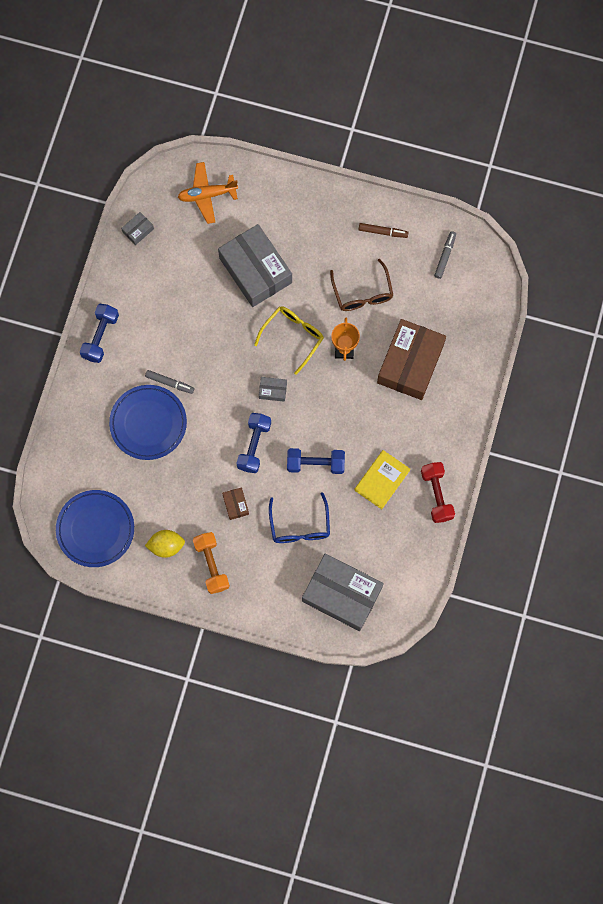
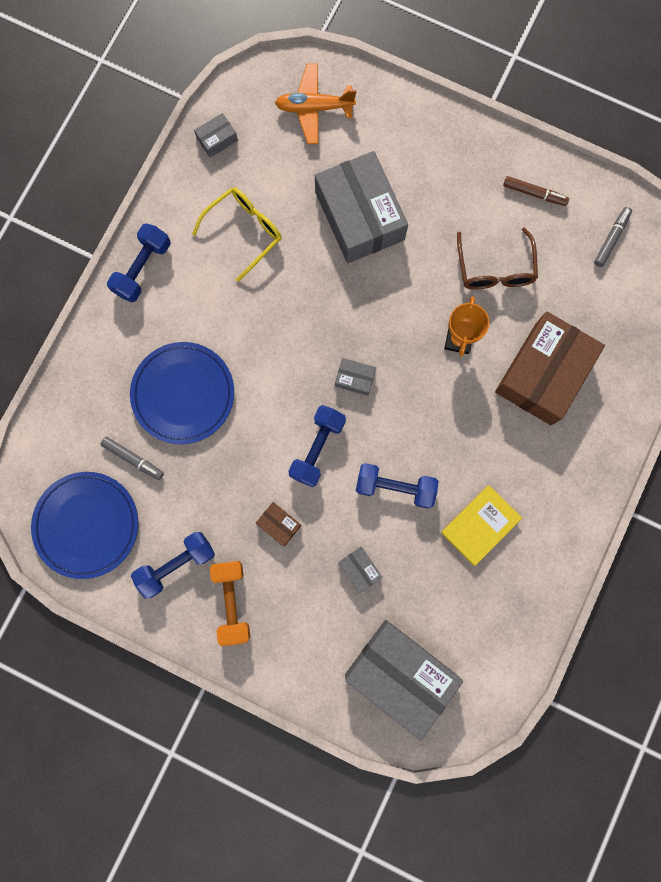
camera: 10 degrees right, 5 degrees up
grey marker [145,370,194,394] -> grey marker moved to [100,437,164,480]
yellow lemon [145,530,185,558] -> blue dumbbell [131,532,215,598]
brown box [222,487,249,520] -> brown box turned 45 degrees counterclockwise [255,502,302,547]
yellow glasses [254,306,324,375] -> yellow glasses moved to [192,187,282,282]
blue glasses [269,492,330,543] -> grey box [338,547,382,593]
red dumbbell [421,462,455,523] -> none

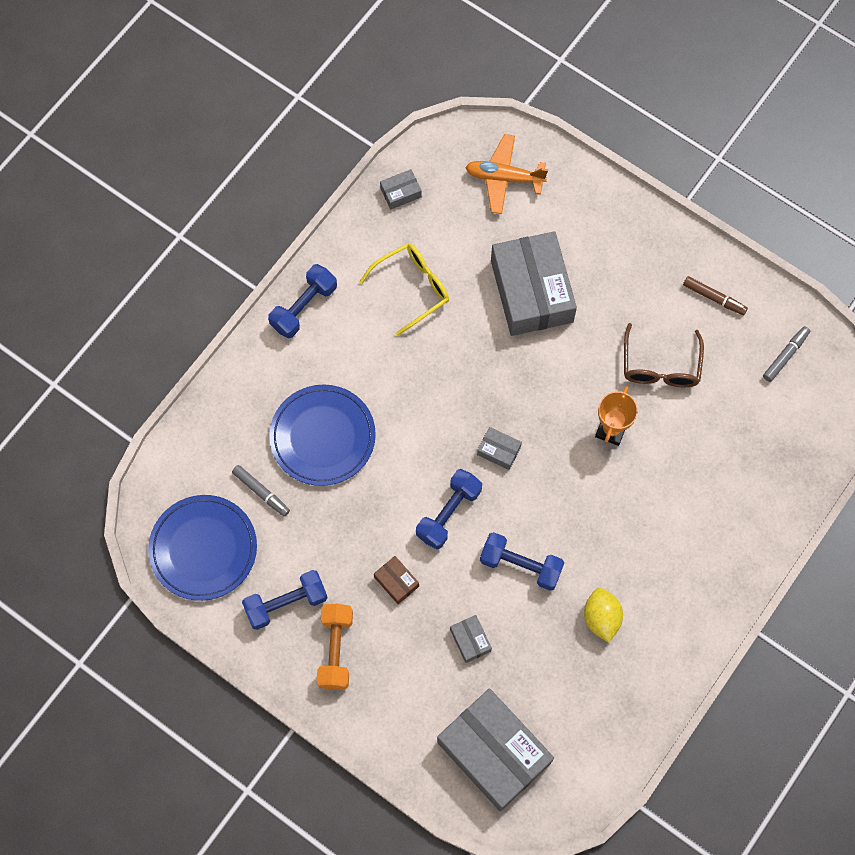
camera: 10 degrees right, 10 degrees down
yellow book [441,485,522,566] -> yellow lemon [584,588,623,643]
brown box [495,311,605,425] -> none

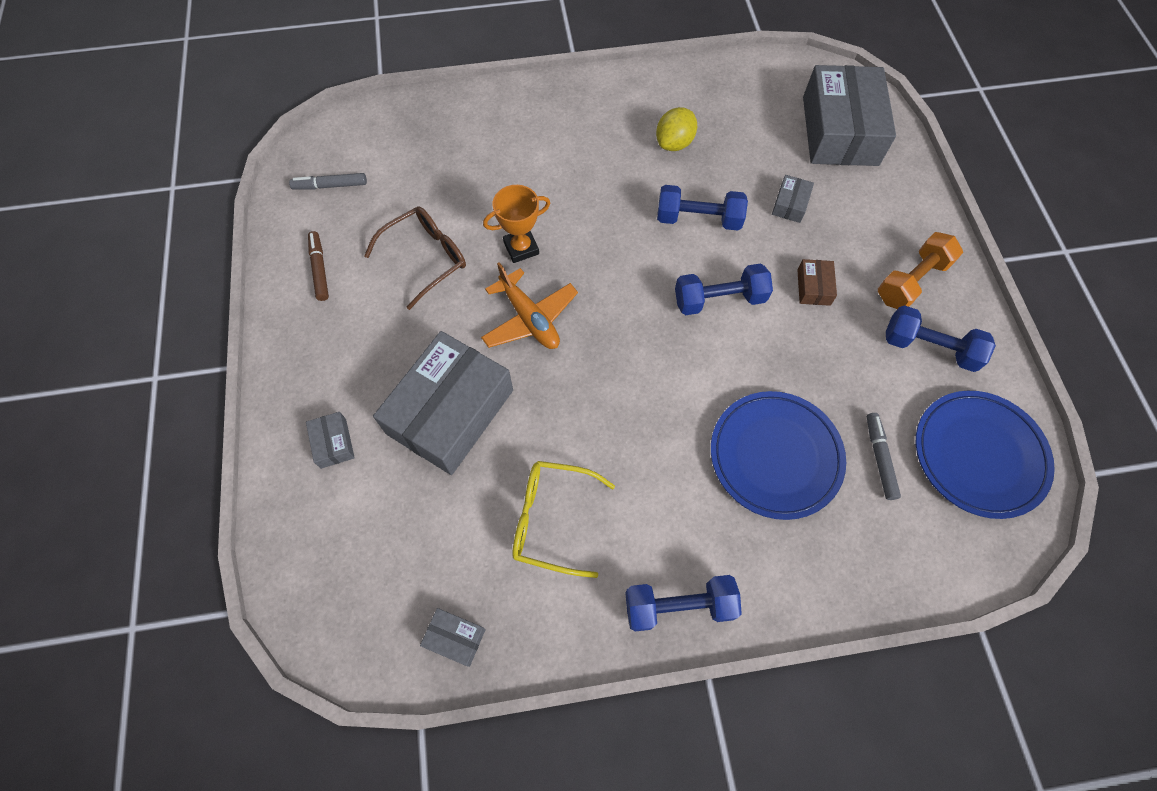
camera: 135 degrees left, 5 degrees down
orange plane [465,134,548,214] -> orange plane moved to [481,262,578,349]
grey box [477,427,522,470] -> grey box moved to [306,412,355,469]
blue dumbbell [480,532,565,591] -> blue dumbbell turned 60 degrees counterclockwise [657,185,748,231]

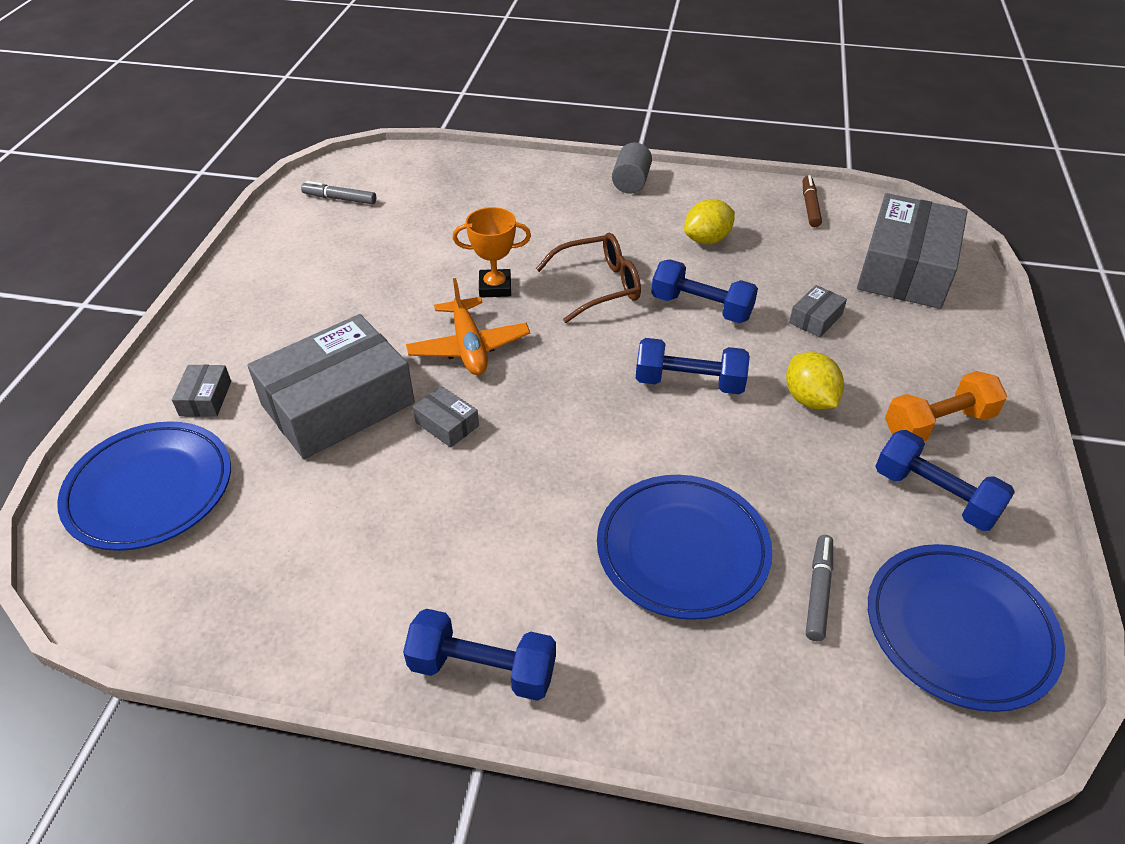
camera: 20 degrees right, 20 degrees down
brown marker [308,231,329,301] -> brown marker moved to [803,175,822,227]
brown glasses [364,206,466,310] -> brown glasses moved to [536,233,641,323]
grey box [420,608,486,667] -> grey box moved to [413,386,479,448]
yellow glasses [512,461,615,578] -> none
brown box [797,259,837,306] -> yellow lemon [786,352,844,409]
none -> blue plate [57,421,231,551]
none -> grey cylinder [612,142,652,194]

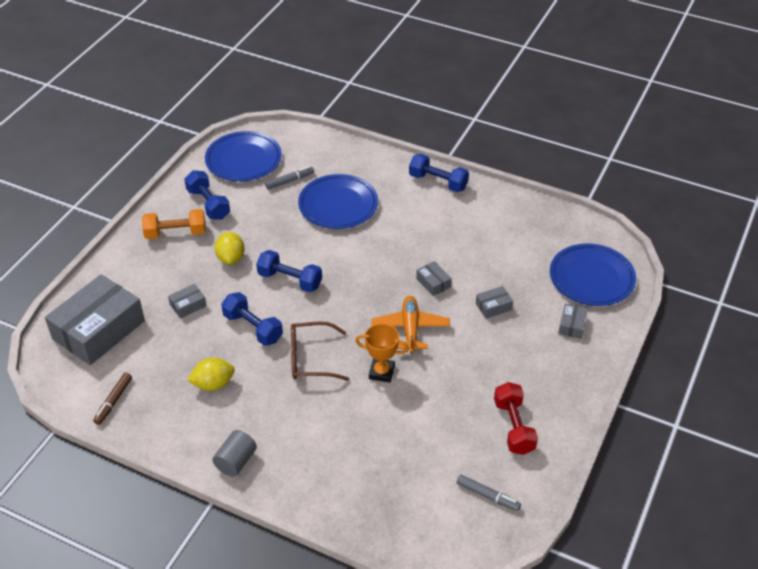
camera: 165 degrees left, 0 degrees up
grey box [247,314,415,459] -> grey box [476,286,513,319], size x0.41
grey marker [806,535,833,641] -> grey marker turned 150 degrees counterclockwise [265,166,314,189]
none -> red dumbbell [494,382,538,455]

